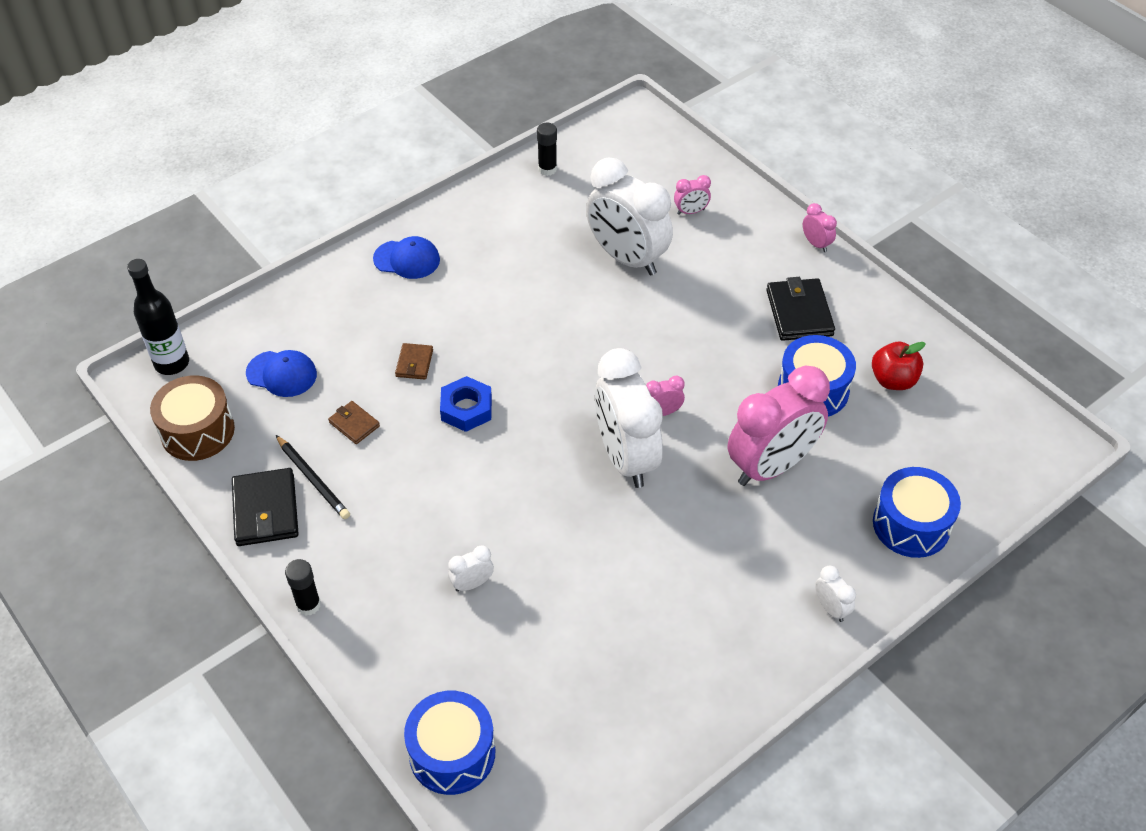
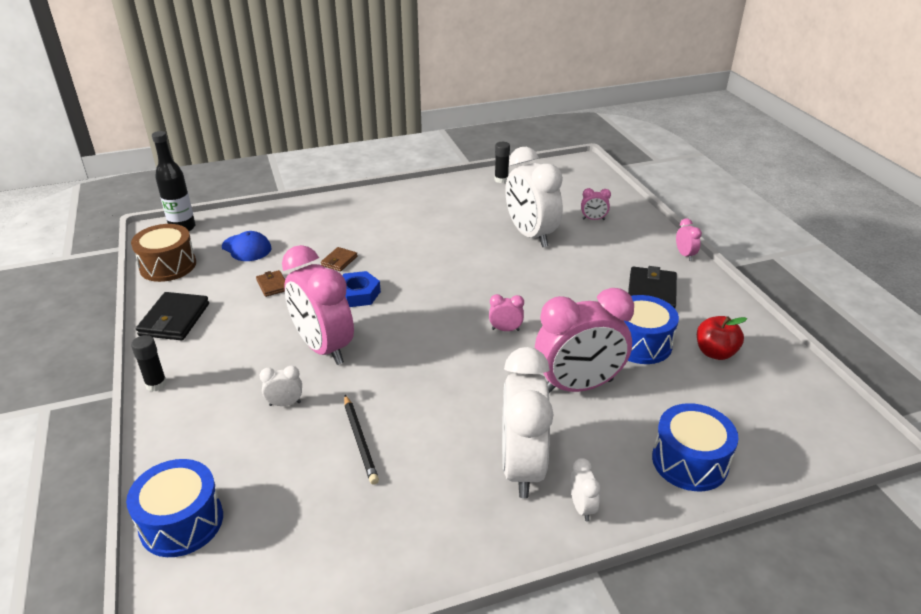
camera: 20 degrees right, 15 degrees down
black pencil [276,435,350,519] -> black pencil moved to [344,395,379,485]
blue cap [373,236,440,279] -> none
white clock [595,348,663,488] -> white clock moved to [502,347,554,498]
none -> pink clock [282,245,354,365]

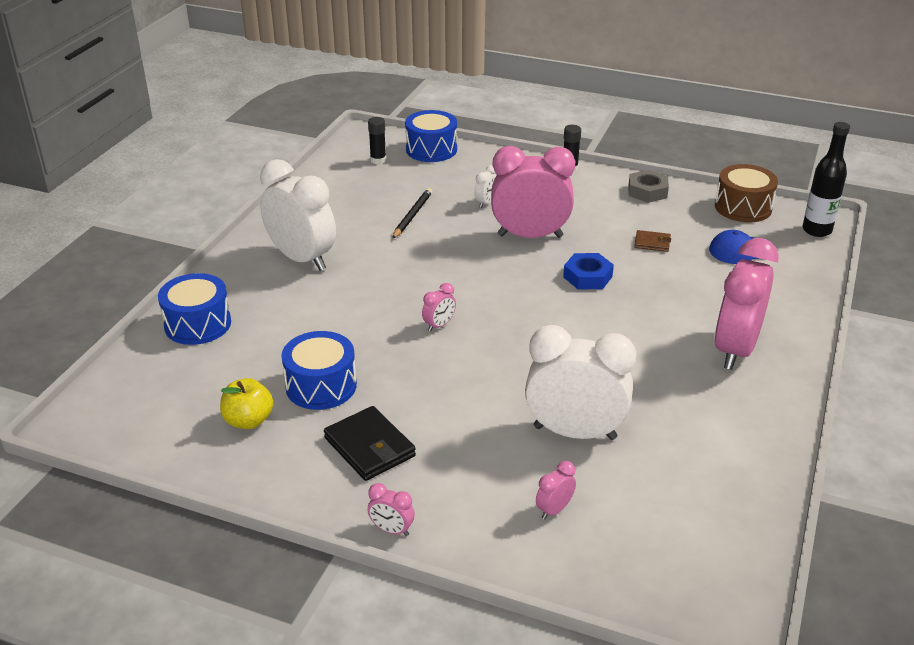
camera: 130 degrees right, 0 degrees up
black wallet [136,292,209,340] -> grey nut [628,170,669,203]
brown wallet [321,247,358,271] -> none
black pencil [344,395,379,485] -> black pencil turned 90 degrees clockwise [392,188,433,239]
black glue stick [494,142,510,183] -> black glue stick moved to [368,117,386,164]
pink clock [535,288,634,393] -> pink clock moved to [714,238,779,370]
white clock [570,458,601,521] -> none
red apple [697,316,747,360] -> yellow apple [220,378,273,429]

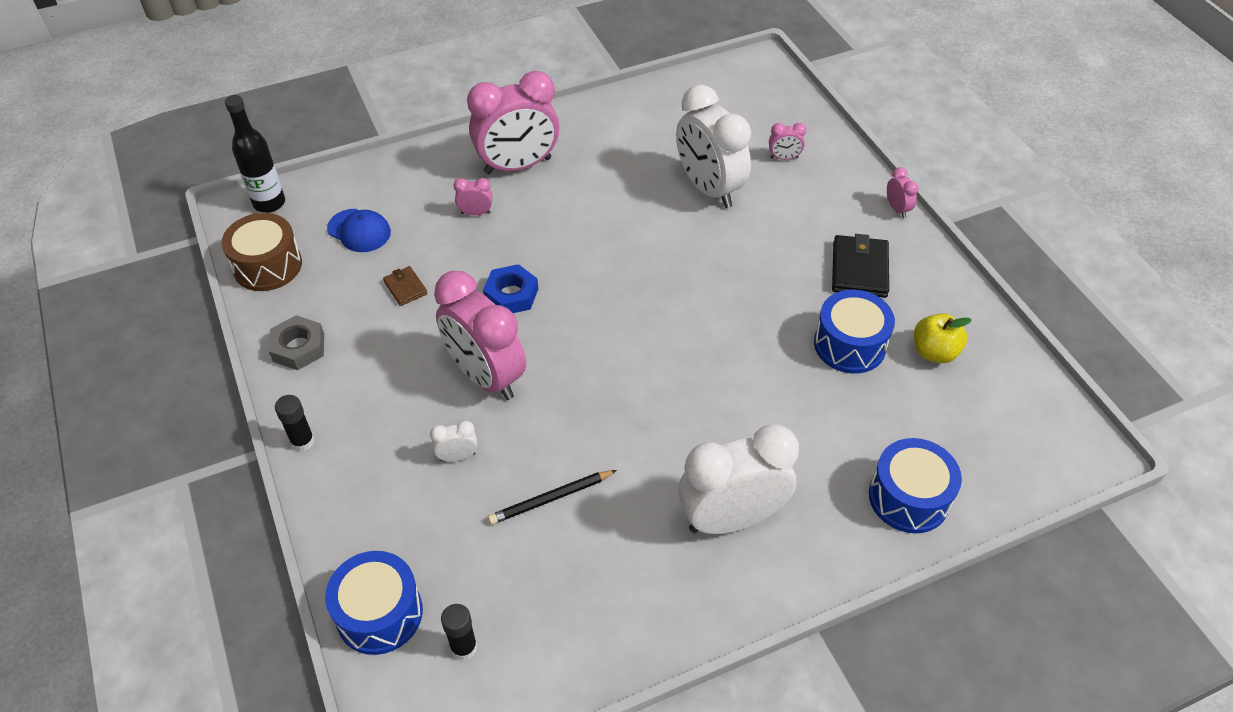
camera: 135 degrees left, 15 degrees up
white clock [260,159,336,271] -> white clock turned 75 degrees clockwise [678,424,799,534]
pink clock [422,283,456,332] -> pink clock moved to [453,178,492,215]

